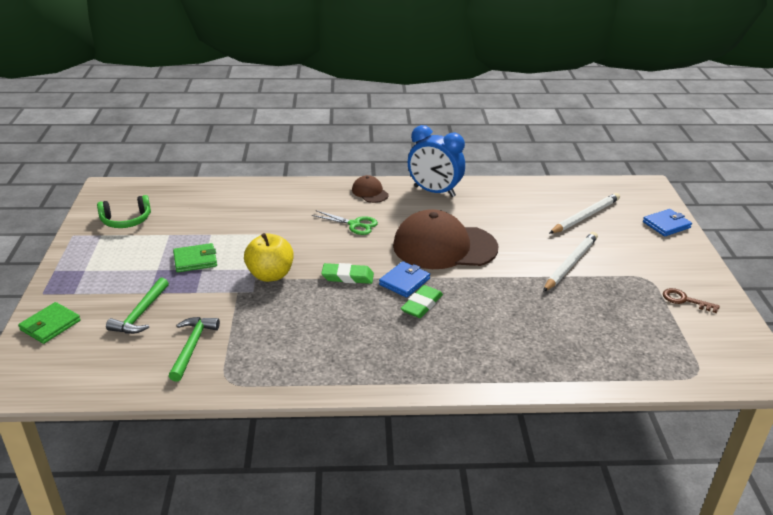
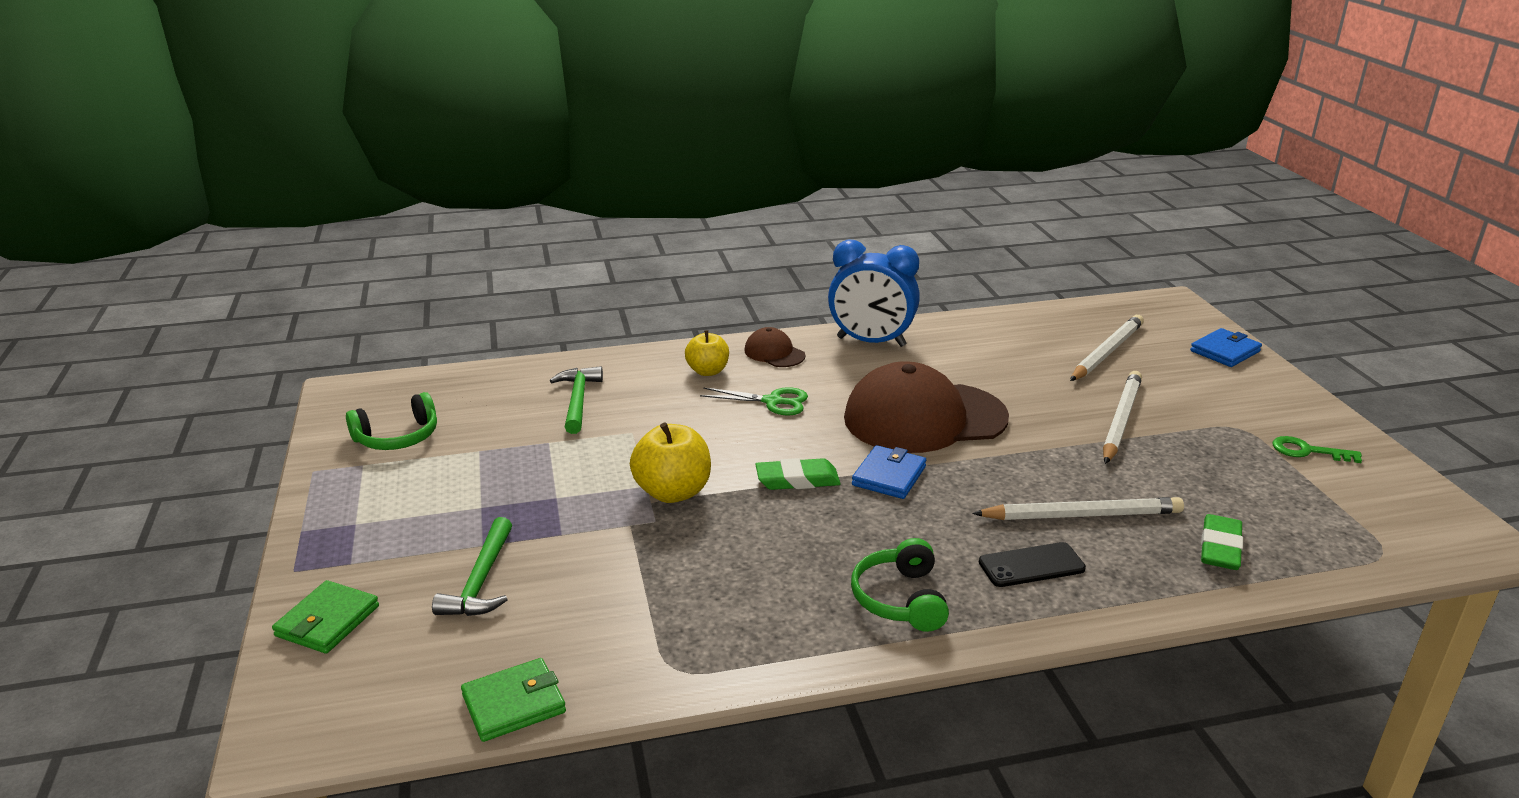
camera: 10 degrees left, 5 degrees down
green hammer [169,317,220,382] -> green hammer moved to [550,366,603,434]
green wallet [173,243,217,272] -> green wallet moved to [461,658,566,742]
green eraser [401,285,443,318] -> green eraser moved to [1201,514,1243,570]
brown key [663,288,720,313] -> green key [1273,436,1362,463]
none -> yellow apple [685,330,729,376]
none -> green headphones [851,538,949,632]
none -> white pencil [972,497,1184,520]
none -> black phone [979,542,1086,587]

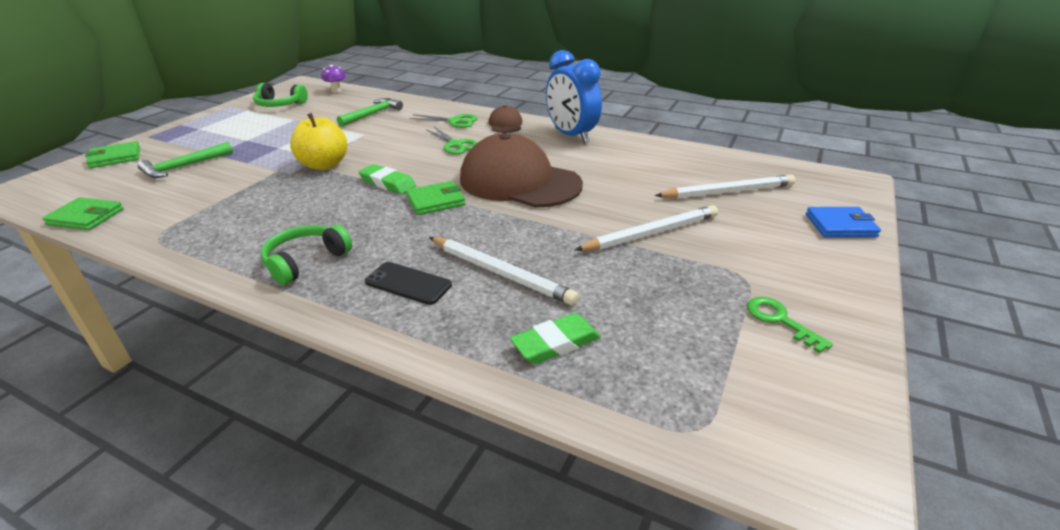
camera: 40 degrees right, 5 degrees up
yellow apple [685,330,729,376] -> green scissors [409,114,478,128]
blue wallet [852,445,926,499] -> green wallet [406,181,465,215]
none -> purple mushroom [321,65,346,93]

